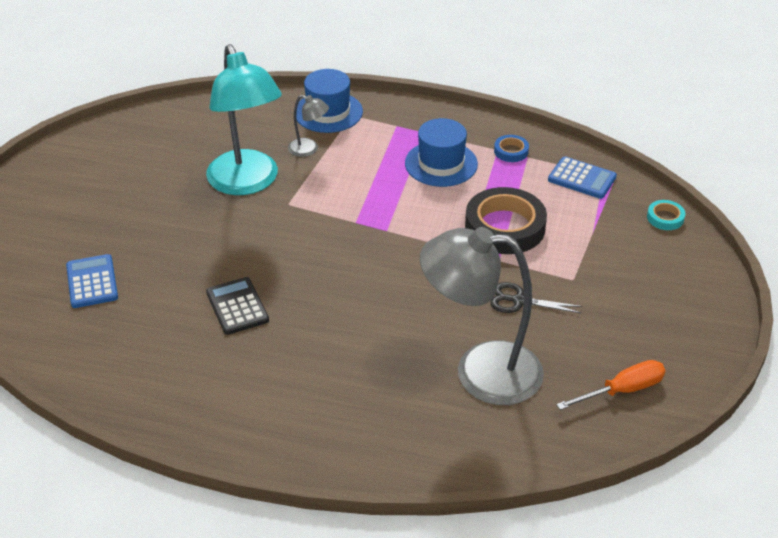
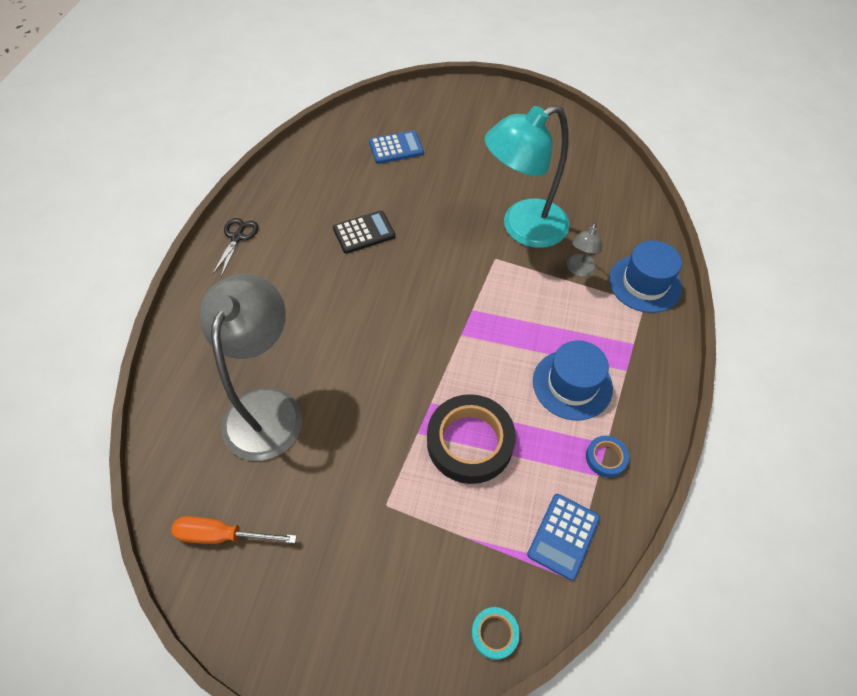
camera: 90 degrees right, 15 degrees up
black scissors [490,282,582,313] -> black scissors moved to [212,218,259,277]
orange screwdriver [556,360,666,410] -> orange screwdriver turned 120 degrees clockwise [171,516,297,544]

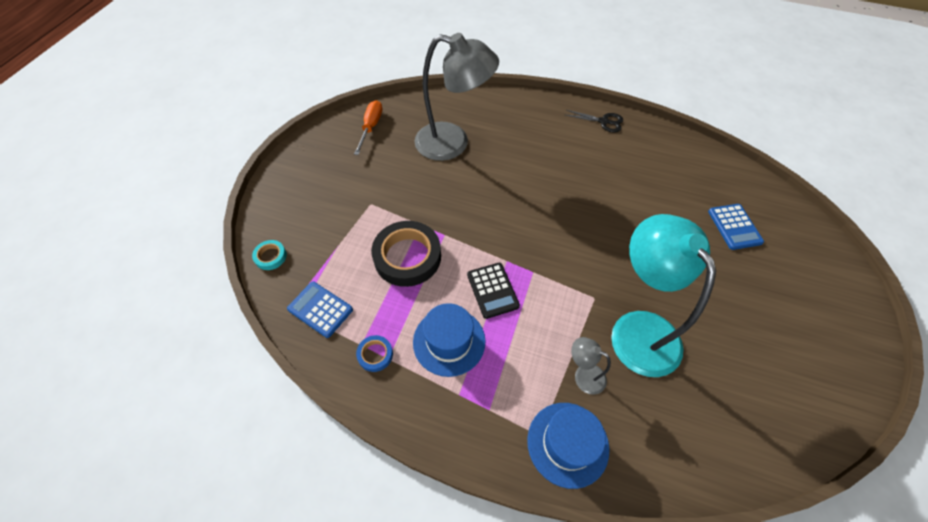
camera: 95 degrees right, 0 degrees up
black calculator [333,210,395,254] -> black calculator moved to [467,263,520,319]

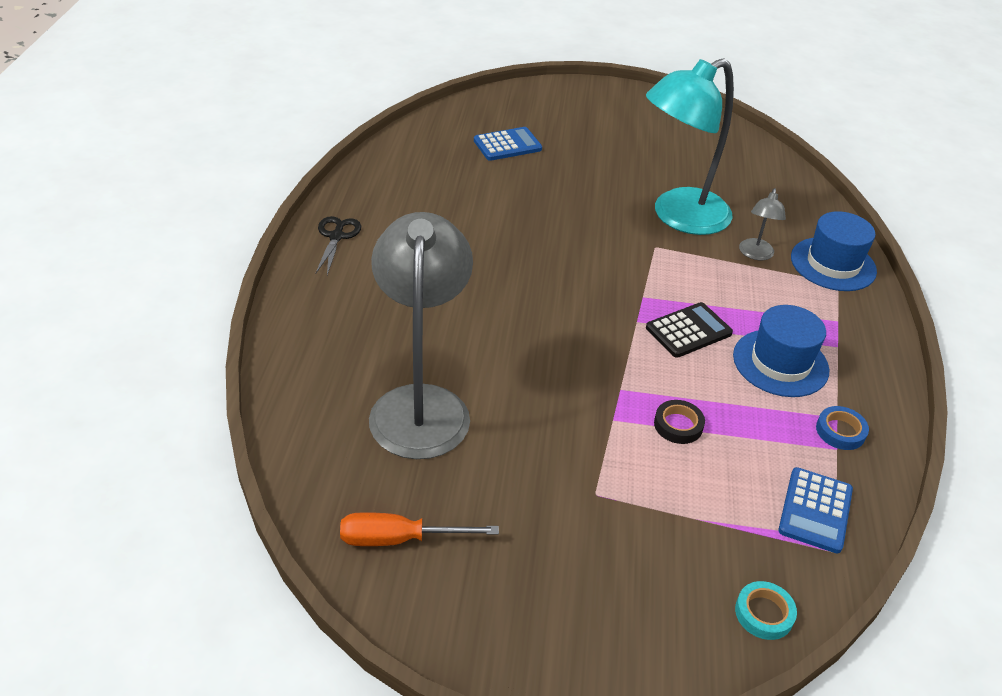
camera: 105 degrees left, 15 degrees down
black tape [371,221,441,287] -> black tape [654,400,705,444], size x0.46

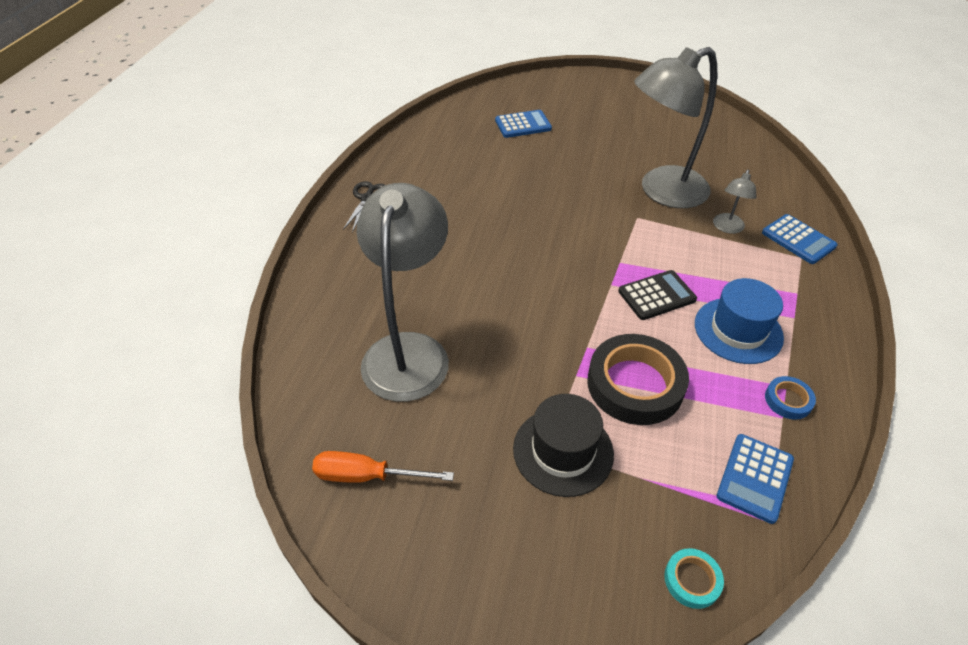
camera: 10 degrees right, 5 degrees up
turquoise lamp [646,58,734,235] -> grey lamp [634,47,717,208]
black tape [654,400,705,444] -> black tape [587,334,689,425], size x2.16
blue hat [791,211,877,291] -> blue calculator [762,214,838,264]
none -> black hat [513,394,614,497]

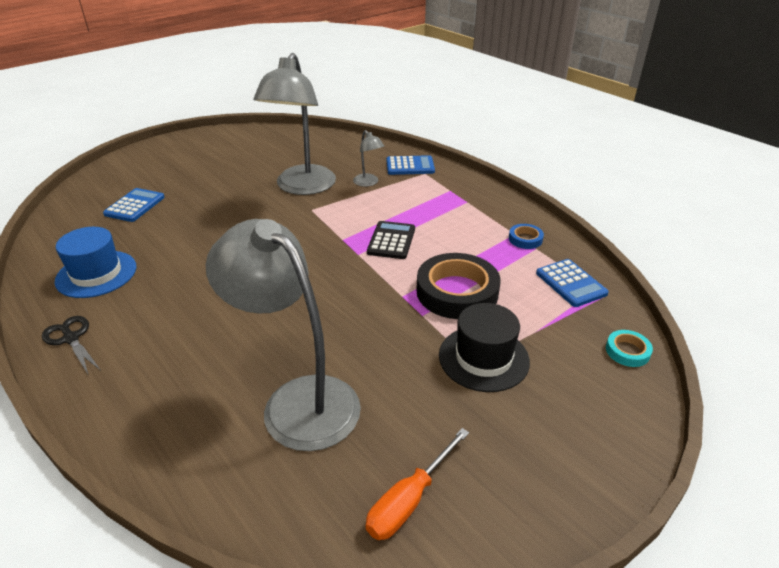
camera: 55 degrees left, 10 degrees down
blue hat [695,278,784,364] -> blue hat moved to [55,227,137,298]

